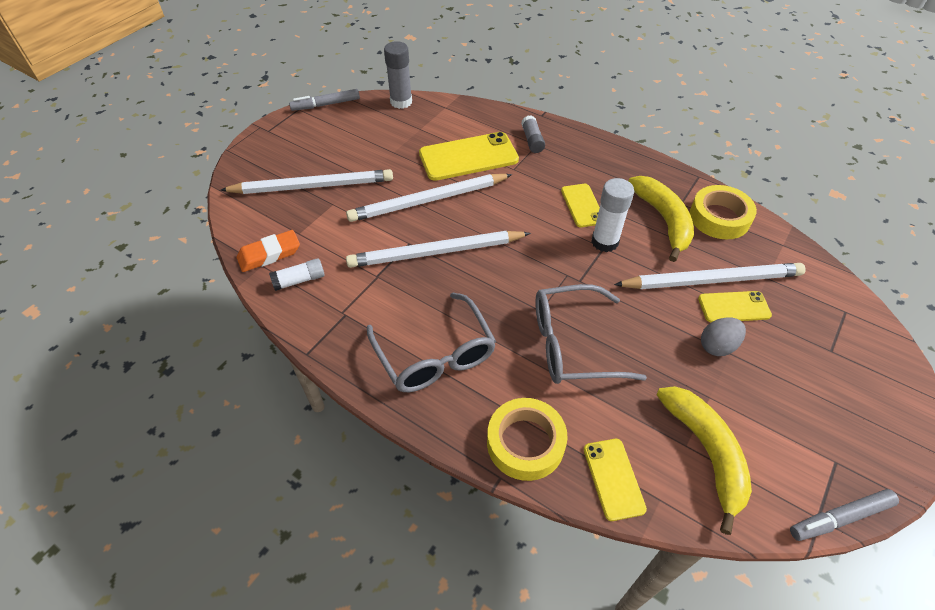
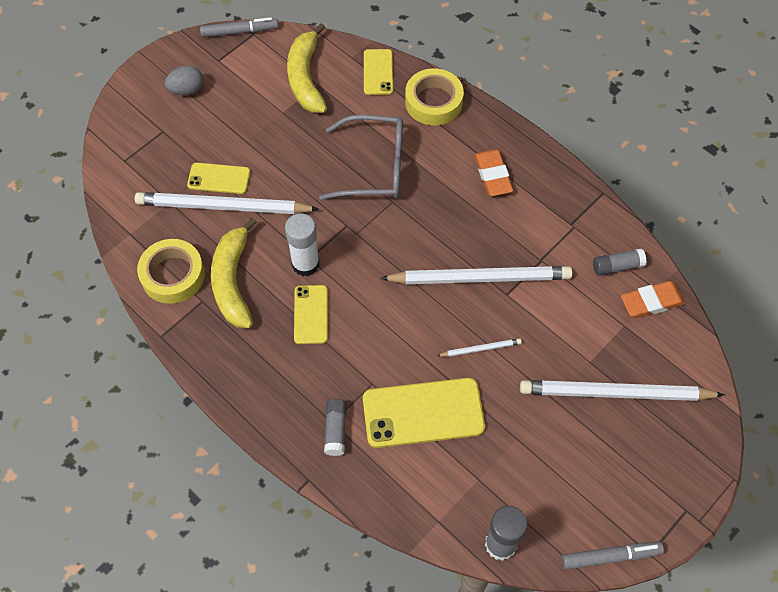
camera: 170 degrees left, 10 degrees up
white glue stick [269,258,325,291] -> grey glue stick [593,248,647,276]
white pencil [346,174,512,222] -> white pencil [437,338,522,357], size x0.44
grey glasses [367,293,496,392] -> orange eraser [474,149,513,196]
grey egg [701,317,746,356] -> grey egg moved to [165,65,203,96]

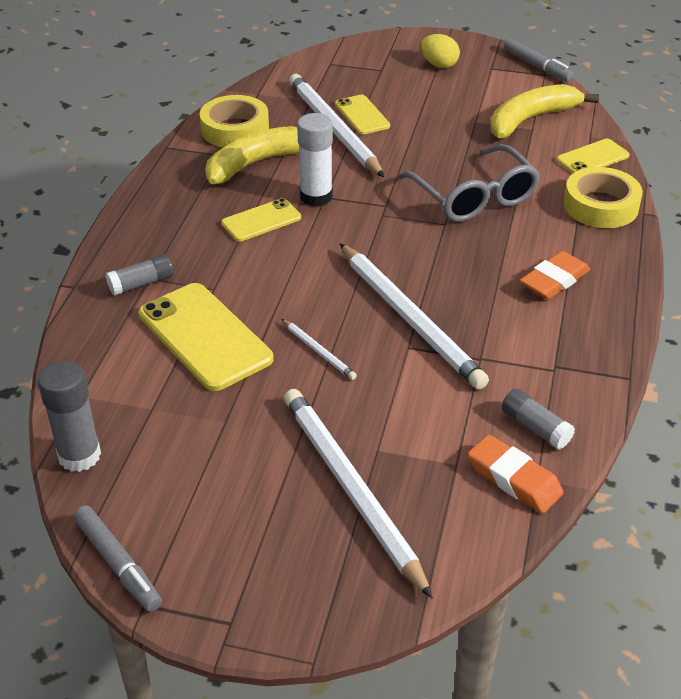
camera: 60 degrees right, 20 degrees down
grey egg [165,65,203,96] -> yellow egg [421,34,460,68]

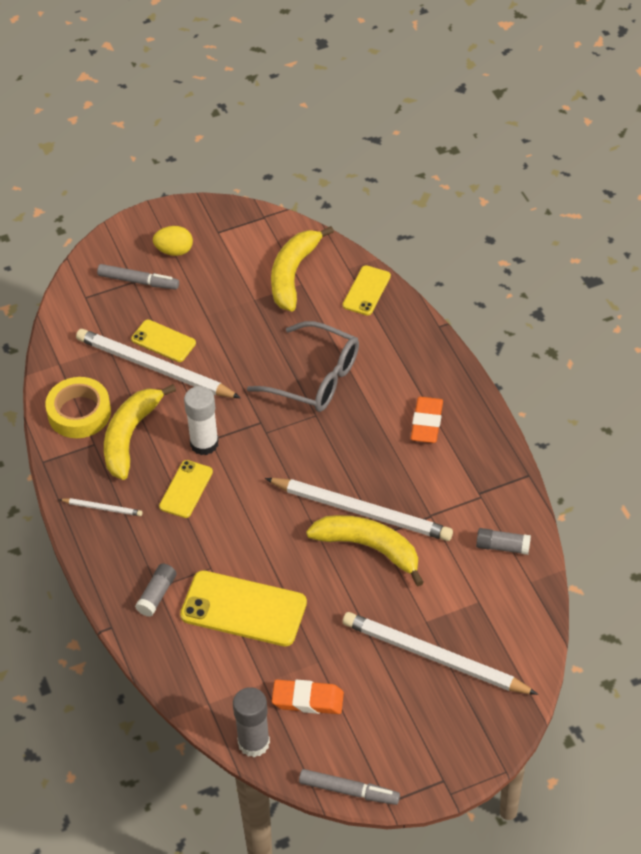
camera: 35 degrees left, 10 degrees up
white pencil [282,319,357,380] -> white pencil moved to [59,498,143,516]
orange eraser [468,435,564,513] -> orange eraser moved to [272,680,344,714]
grey marker [504,39,574,82] -> grey marker moved to [97,264,179,290]
yellow tape [564,167,643,228] -> none
none -> yellow banana [306,515,424,586]

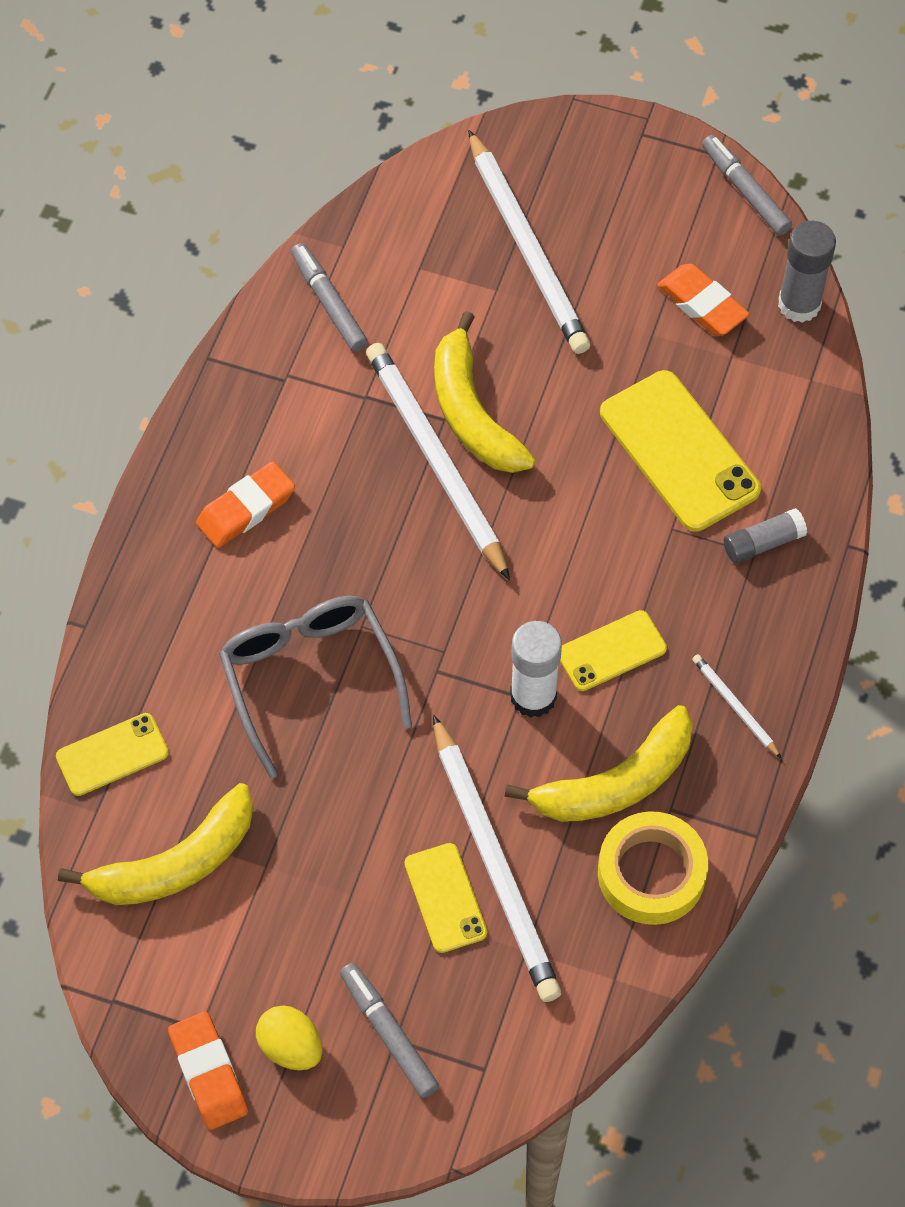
camera: 140 degrees left, 10 degrees up
grey glue stick [476,528,531,555] -> grey marker [291,243,368,352]
none -> orange eraser [168,1012,248,1130]

